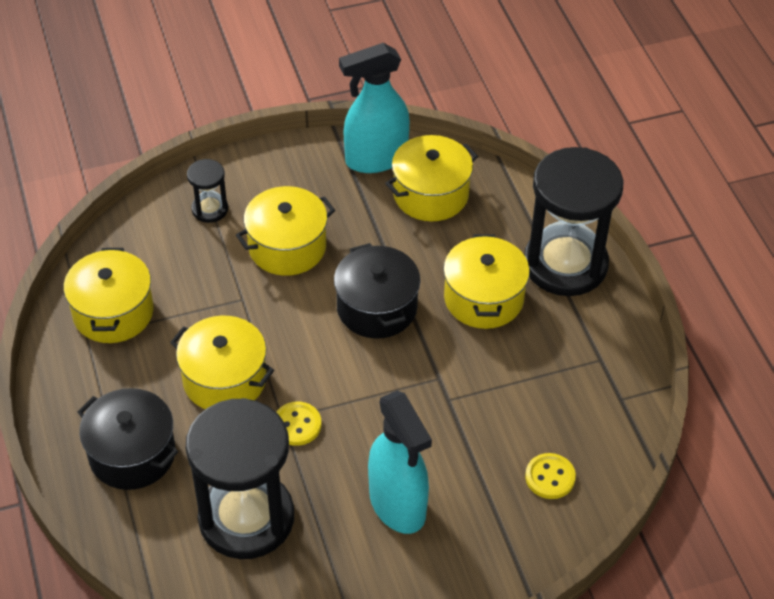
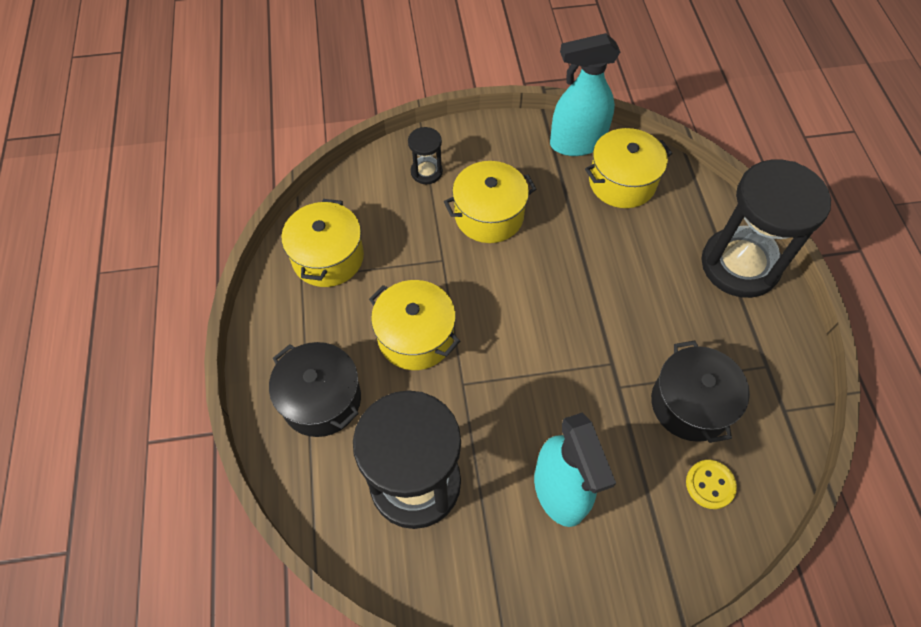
camera: 10 degrees right, 10 degrees up
yellow button [276,402,321,446] -> none
black pot [334,243,421,339] -> black pot moved to [651,340,750,443]
yellow pot [443,234,530,329] -> none

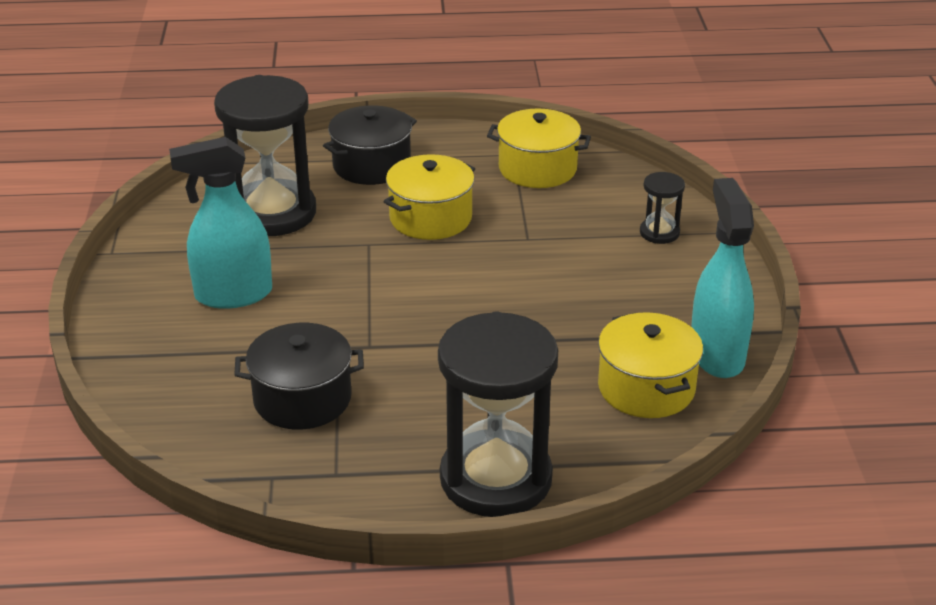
camera: 95 degrees right, 25 degrees down
yellow pot [444,161,536,243] -> none
yellow button [686,460,737,509] -> none

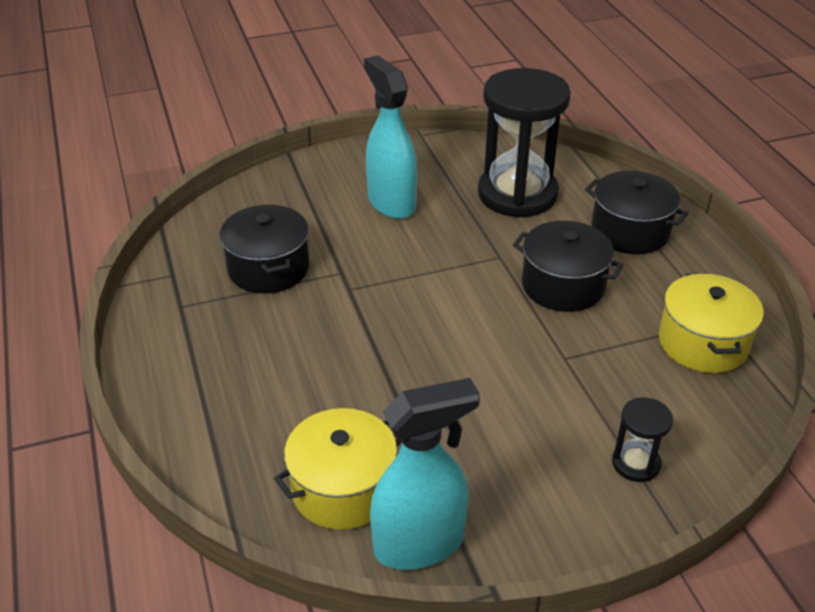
camera: 75 degrees right, 5 degrees up
yellow pot [384,154,475,240] -> black pot [513,221,624,312]
black hourglass [438,311,558,517] -> none

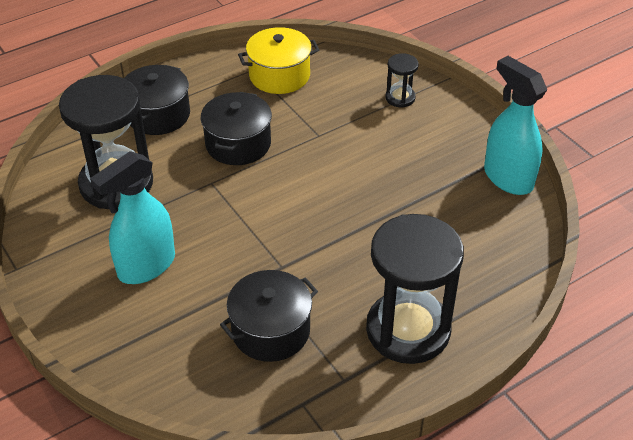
camera: 105 degrees left, 5 degrees up
yellow pot [274,408,401,530] -> none
none -> black hourglass [366,214,464,364]

